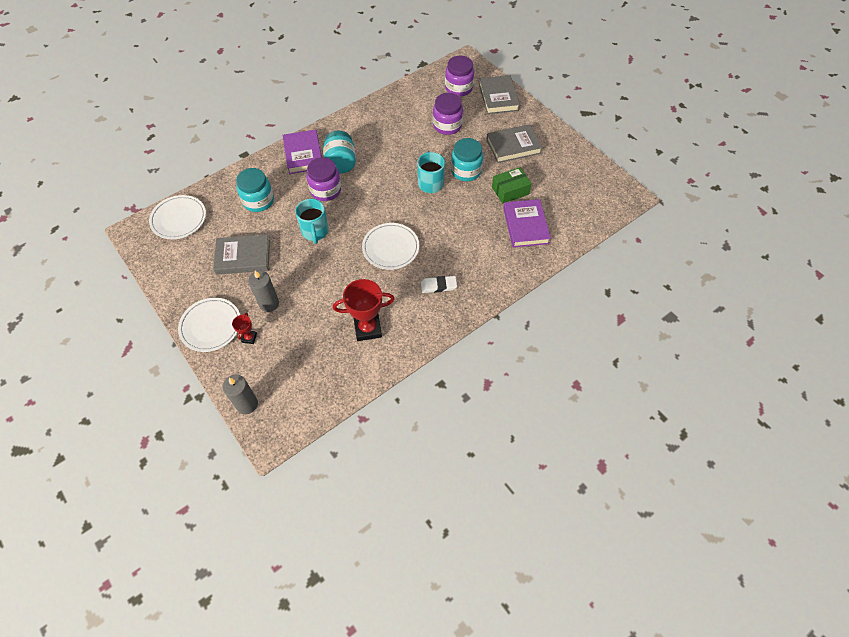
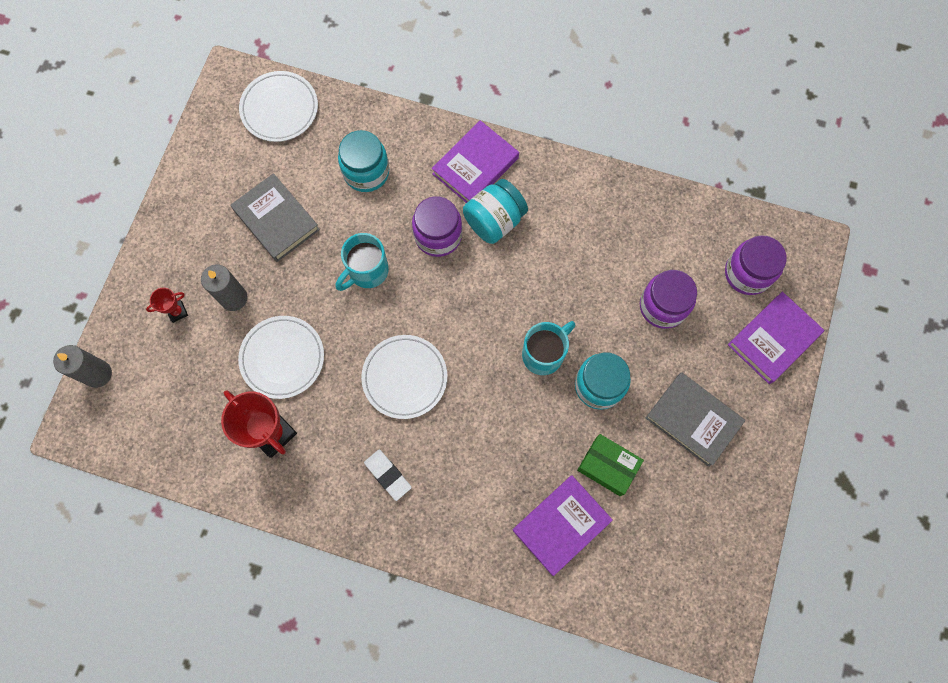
camera: 55 degrees right, 15 degrees up
white plate [178,298,240,352] -> white plate moved to [238,316,324,399]
grey book [479,75,520,114] -> purple book [728,292,824,384]

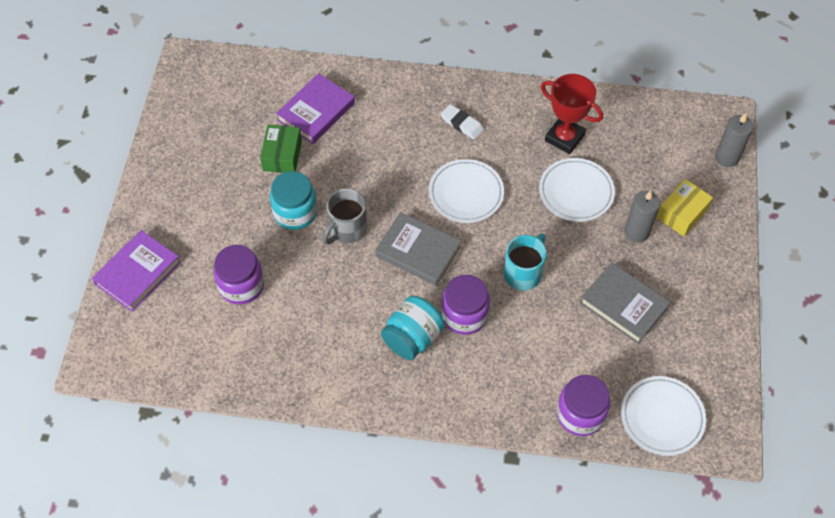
camera: 170 degrees right, 15 degrees down
red trophy [146,288,188,323] -> yellow box [656,179,713,236]
turquoise jar [338,130,389,192] -> none
purple book [432,120,519,203] -> none
turquoise mug [522,321,575,375] -> grey mug [322,188,367,244]
green box [577,434,644,496] -> green box turned 75 degrees clockwise [260,125,302,173]
grey book [646,372,746,467] -> grey book moved to [375,212,461,286]
purple jar [725,235,787,295] -> purple jar moved to [557,375,610,436]

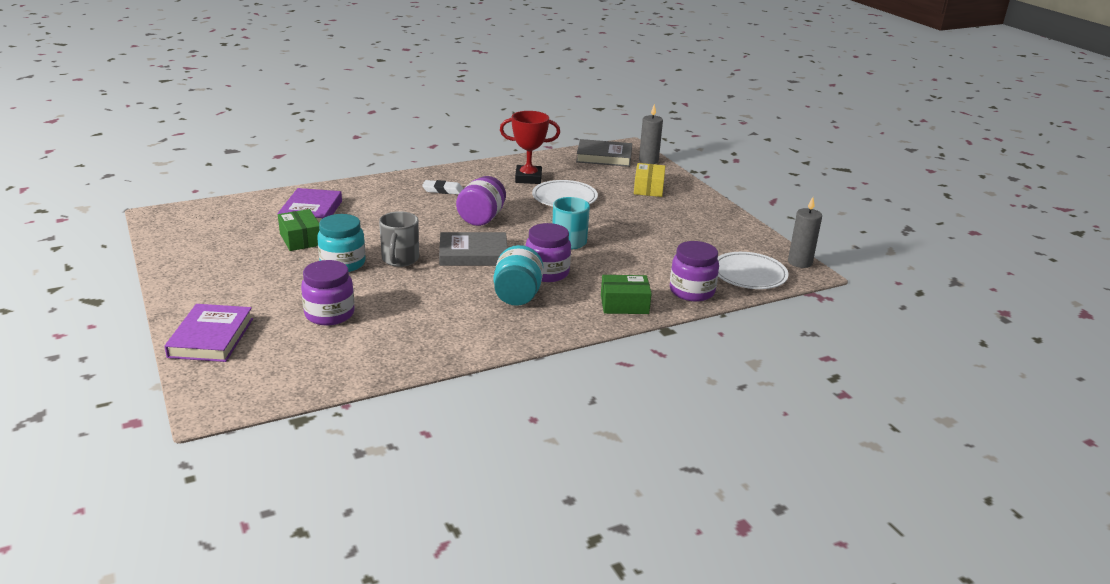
camera: 35 degrees left, 30 degrees down
white plate [429,159,504,223] -> purple jar [456,176,506,226]
grey book [580,262,671,344] -> grey book moved to [576,139,632,167]
grey candle [624,191,660,243] -> grey candle moved to [788,197,822,268]
none -> green box [601,275,652,314]

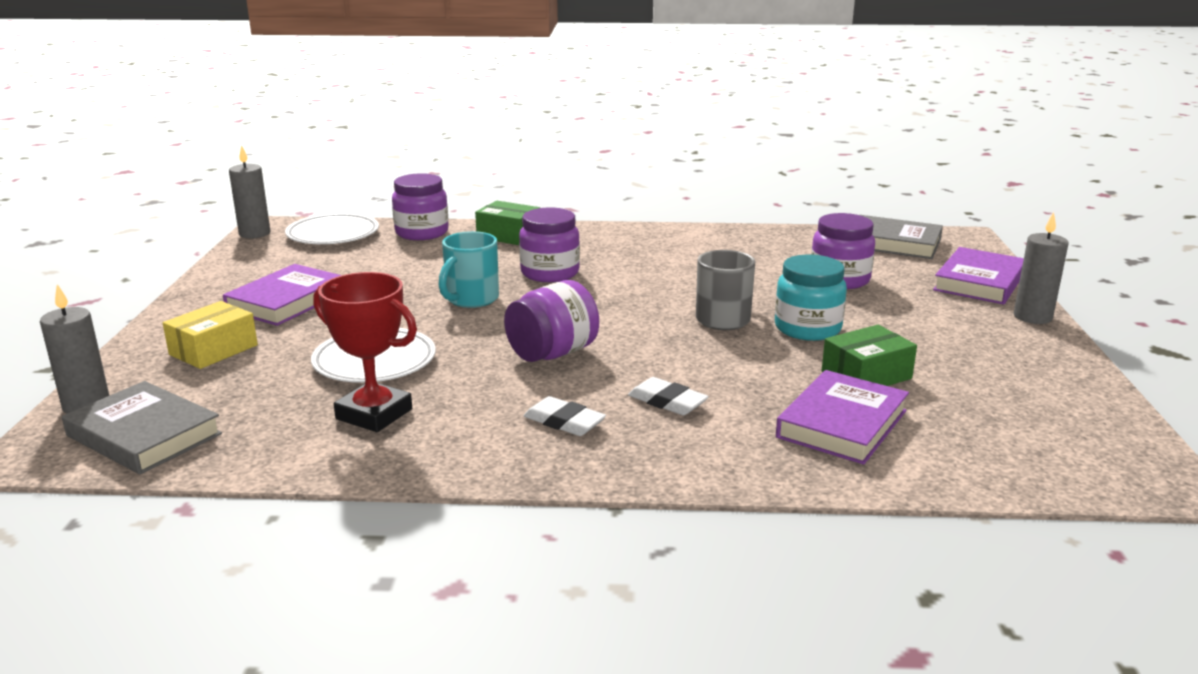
camera: 150 degrees left, 5 degrees down
green box [278,209,320,251] -> green box turned 60 degrees clockwise [822,325,917,386]
grey book [439,232,507,266] -> grey book moved to [860,215,943,259]
turquoise jar [493,245,543,306] -> none
none -> purple book [223,264,341,326]
none -> white eraser [628,377,709,415]
none -> grey candle [1014,212,1068,324]

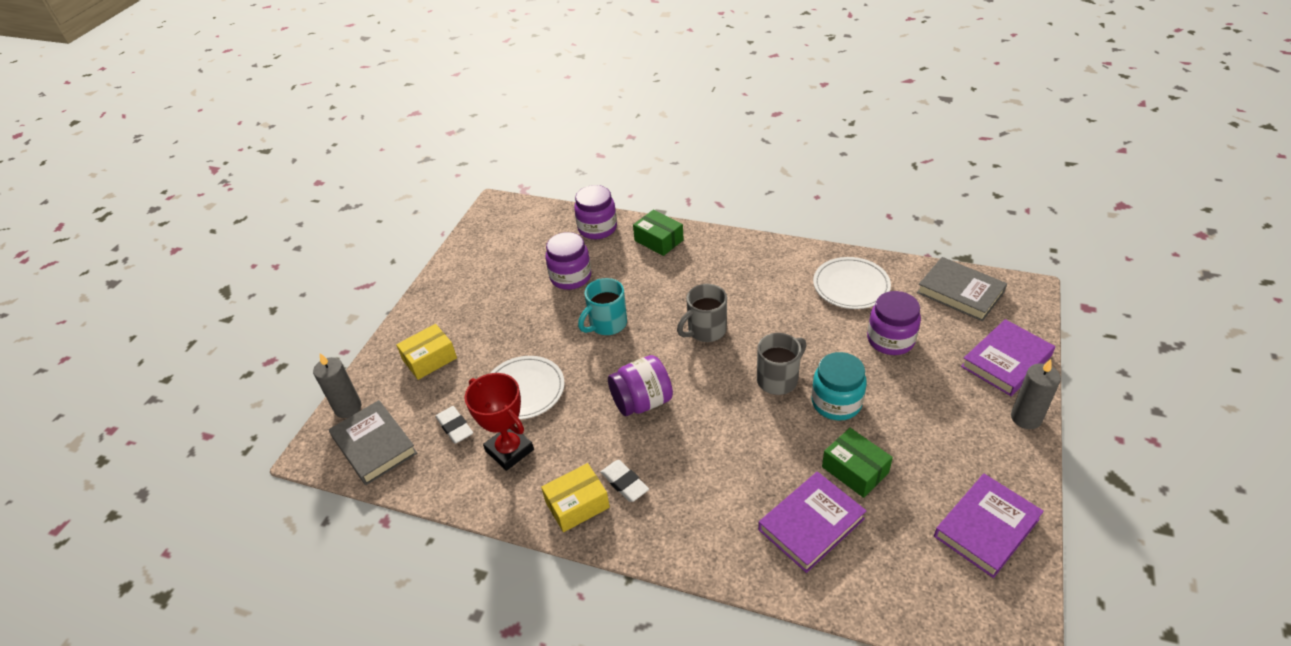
camera: 20 degrees right, 20 degrees up
purple book [223,264,341,326] -> purple book moved to [934,474,1044,578]
grey candle [229,145,270,238] -> none
white plate [285,213,379,244] -> white plate moved to [813,257,891,309]
purple jar [519,208,580,282] -> purple jar moved to [545,232,591,290]
white eraser [628,377,709,415] -> white eraser moved to [435,406,473,444]
green box [822,325,917,386] -> green box turned 60 degrees clockwise [822,428,893,498]
none -> yellow box [541,463,610,532]
none -> grey mug [677,284,727,342]

